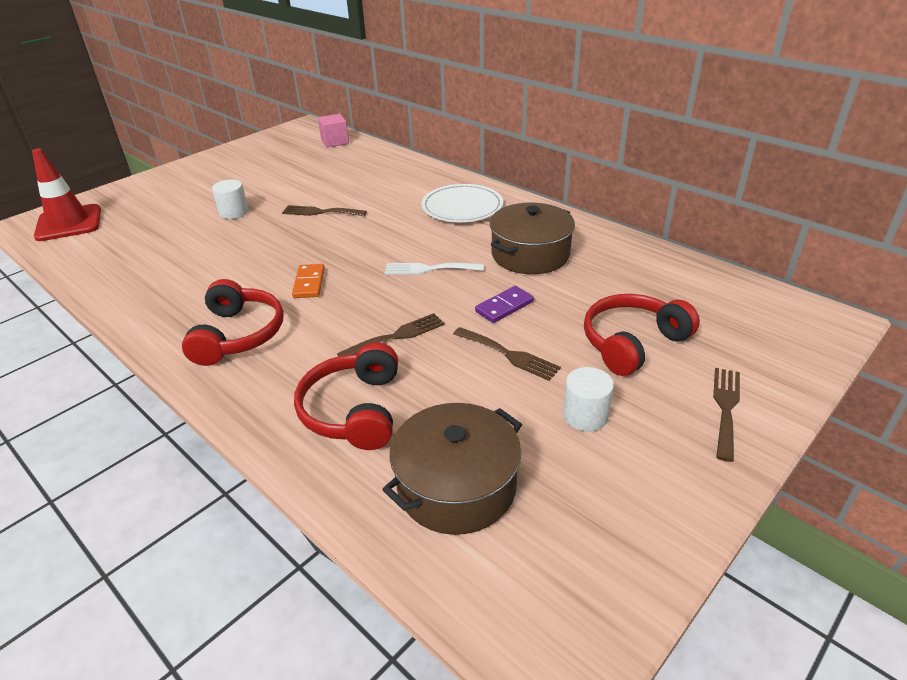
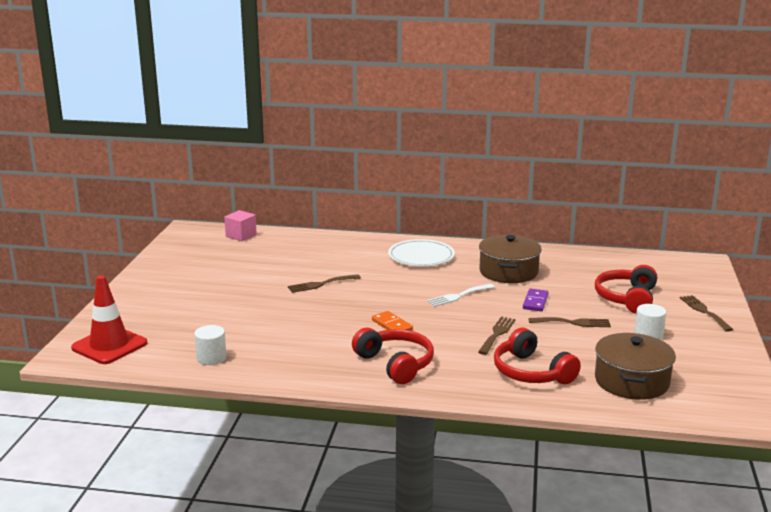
camera: 35 degrees left, 15 degrees down
white cylinder [212,179,249,219] -> white cylinder moved to [194,325,227,365]

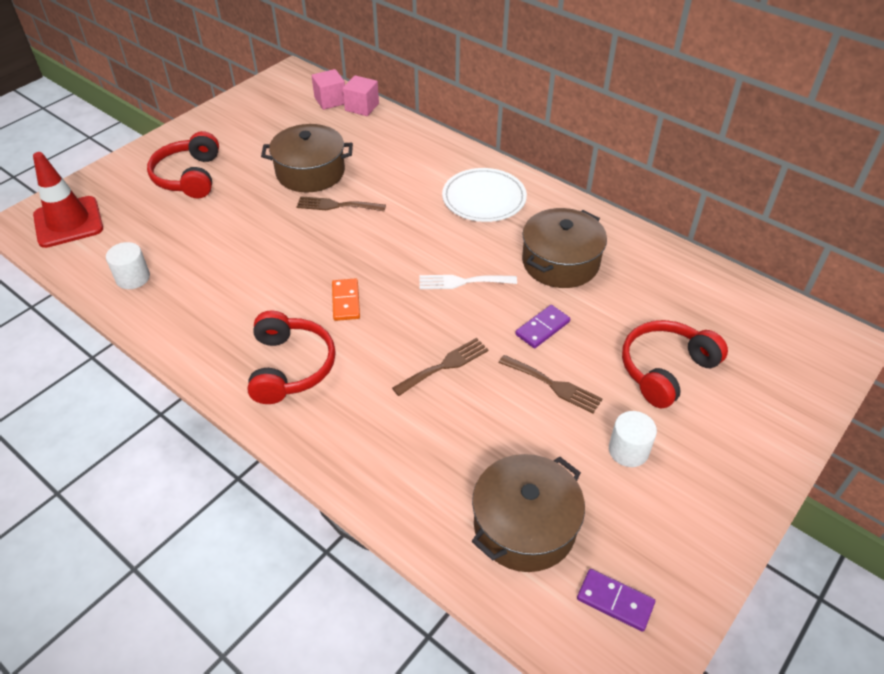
camera: 30 degrees right, 25 degrees up
red headphones [494,328,581,384] -> red headphones moved to [147,131,219,198]
brown fork [680,295,734,332] -> none
none -> brown pot [261,124,353,192]
none -> pink cube [343,75,379,116]
none -> purple domino [577,569,655,632]

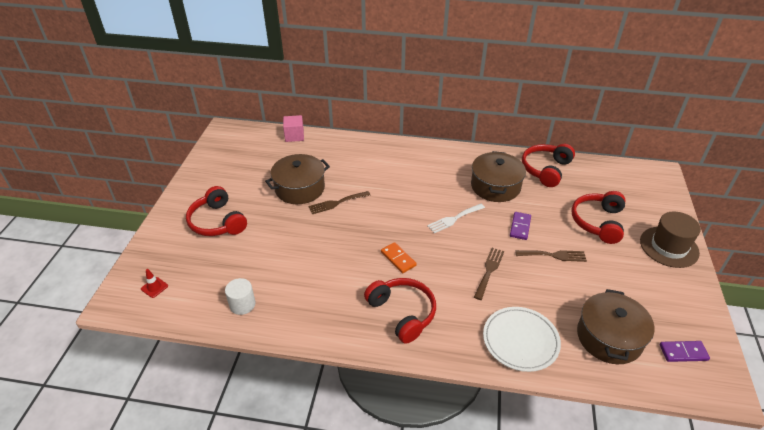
camera: 30 degrees left, 5 degrees down
red traffic cone [33,152,103,248] -> red traffic cone [141,269,168,298], size x0.41
pink cube [312,69,345,110] -> none
white plate [442,168,527,222] -> white plate moved to [483,307,561,372]
white cylinder [609,411,657,467] -> none
none -> red headphones [522,144,575,187]
none -> brown hat [640,211,701,268]

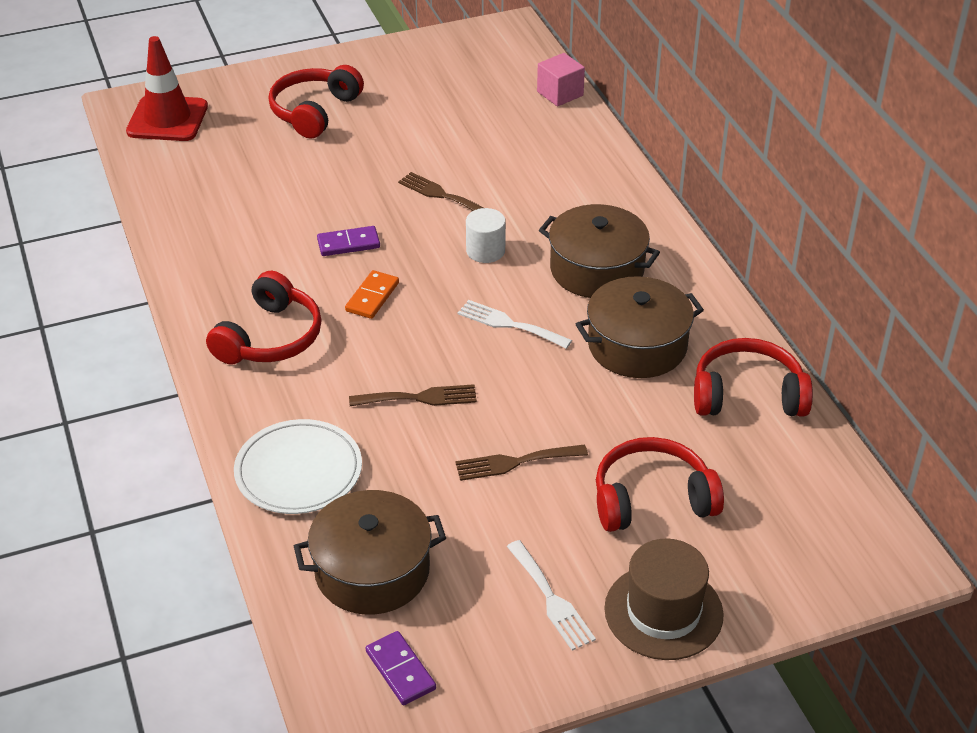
camera: 60 degrees right, 0 degrees up
red traffic cone [141,269,168,298] -> red traffic cone [126,36,208,141], size x2.43
white cylinder [225,278,255,315] -> white cylinder moved to [466,208,506,263]
brown pot [265,154,330,204] -> brown pot moved to [539,204,660,298]
purple domino [510,212,531,240] -> purple domino moved to [317,226,380,256]
brown fork [515,250,587,262] -> brown fork turned 105 degrees clockwise [455,444,588,481]
none -> white fork [507,540,596,651]

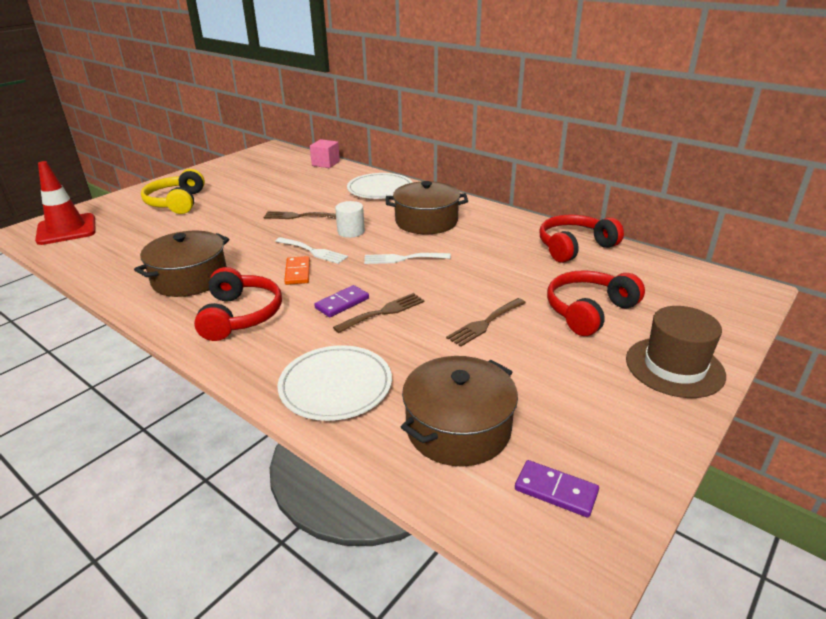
camera: 30 degrees left, 10 degrees down
red headphones [268,65,364,139] -> yellow headphones [141,169,205,214]
purple domino [317,226,380,256] -> purple domino moved to [314,285,369,317]
white fork [507,540,596,651] -> white fork moved to [275,237,348,264]
brown pot [576,276,704,378] -> brown pot moved to [134,231,229,297]
none -> white plate [347,173,413,199]

